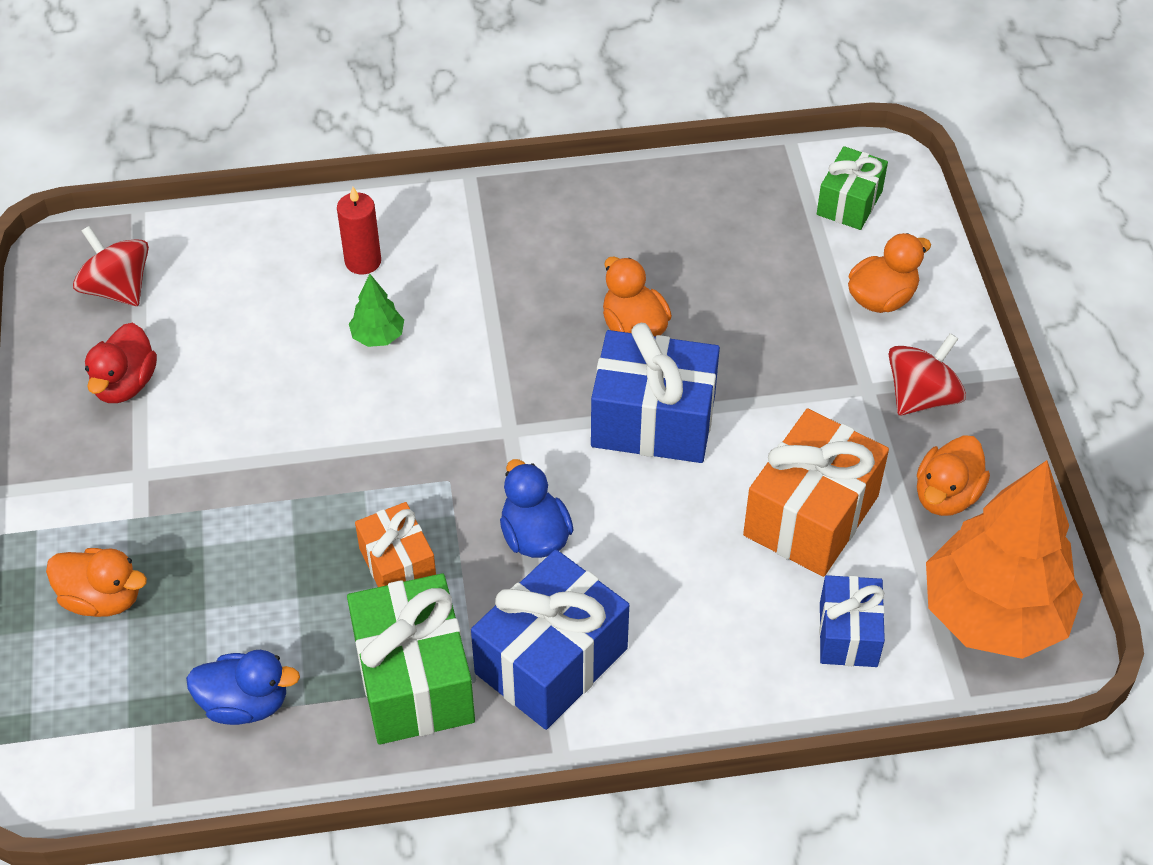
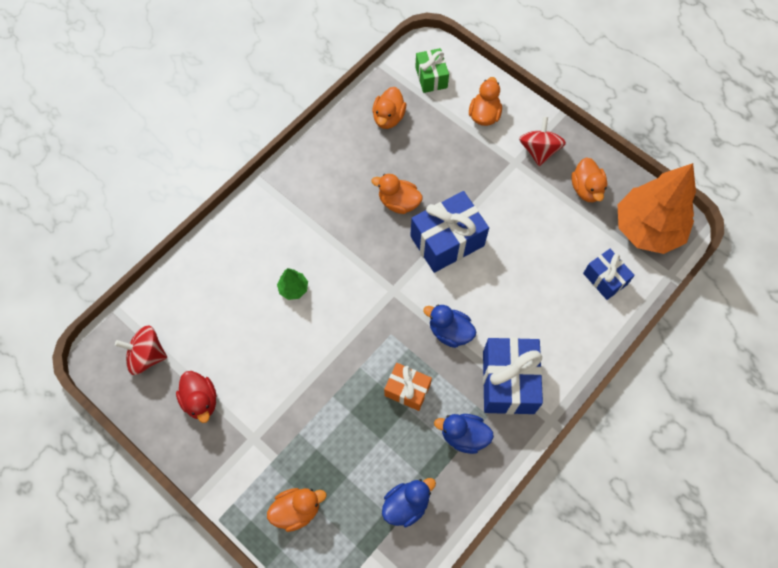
camera: 40 degrees left, 15 degrees up
red candle [337,187,381,274] -> none
green gift [347,573,475,745] -> blue duck [434,414,494,454]
orange gift [743,409,889,577] -> none
none -> orange duck [372,87,406,129]

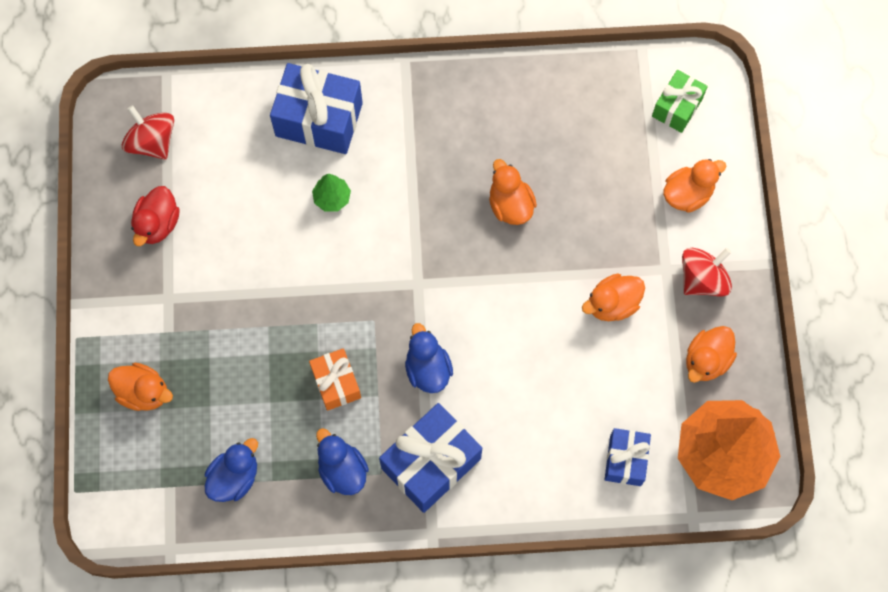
camera: 45 degrees right, 5 degrees up
orange duck [372,87,406,129] -> orange duck moved to [582,274,645,321]
blue duck [382,478,436,527] -> blue duck turned 60 degrees counterclockwise [205,438,258,502]
blue gift [410,191,489,273] -> blue gift moved to [270,63,363,154]

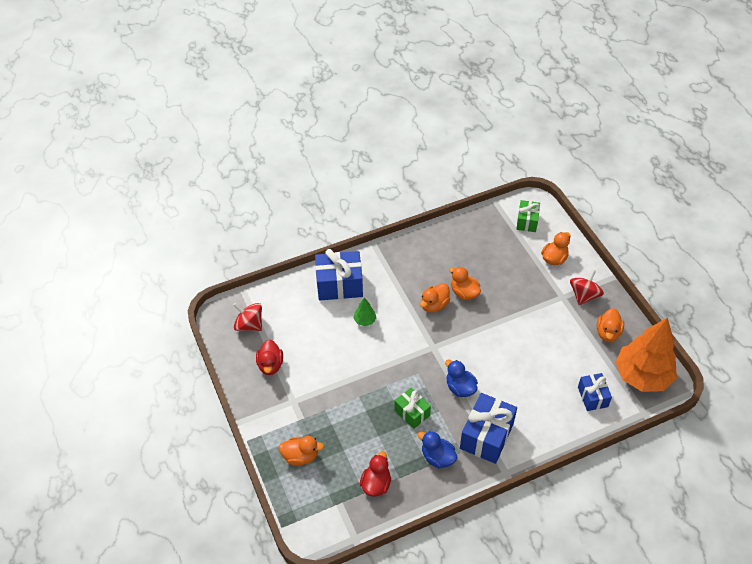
camera: 20 degrees left, 20 degrees down
blue duck [205,438,258,502] -> red duck [360,451,391,497]
orange gift [309,348,361,411] -> green gift [394,388,431,429]
orange duck [582,274,645,321] -> orange duck moved to [420,283,450,313]

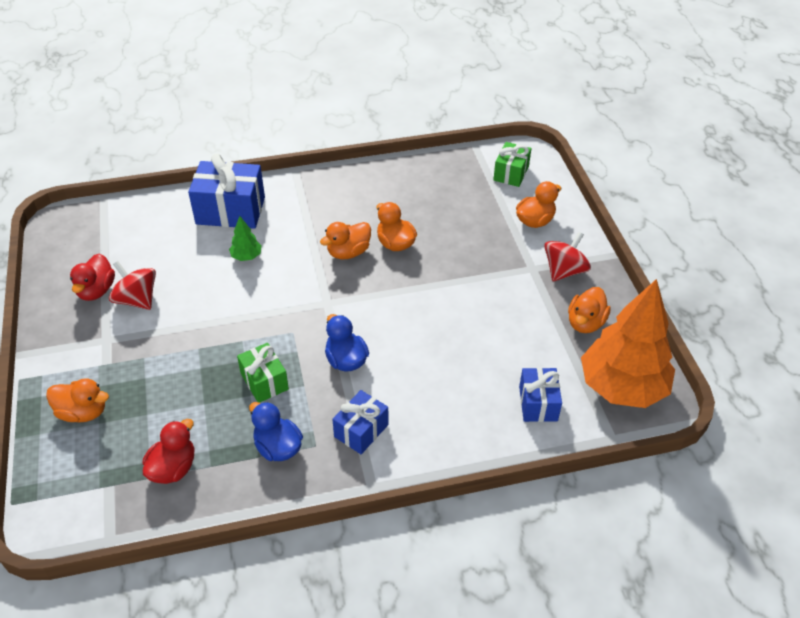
camera: 10 degrees right, 5 degrees down
red spinning top [233,303,262,331] -> red spinning top moved to [109,261,156,310]
blue gift [460,393,517,464] -> blue gift [332,390,388,454], size x0.59

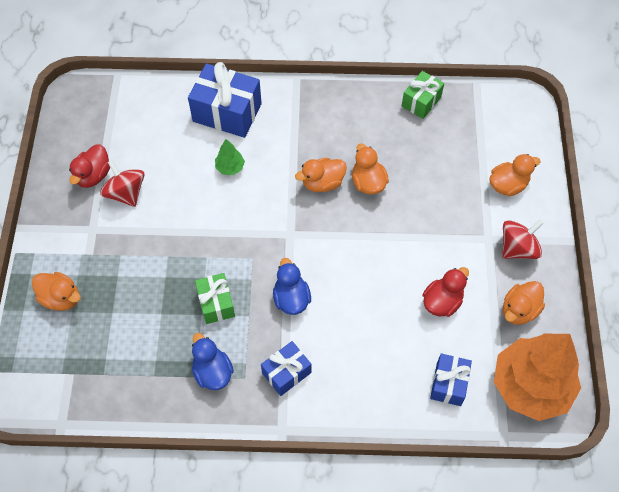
camera: 15 degrees right, 15 degrees up
red duck [143,419,194,484] -> red duck moved to [423,267,469,317]
green gift [493,142,531,187] -> green gift moved to [402,71,444,119]

